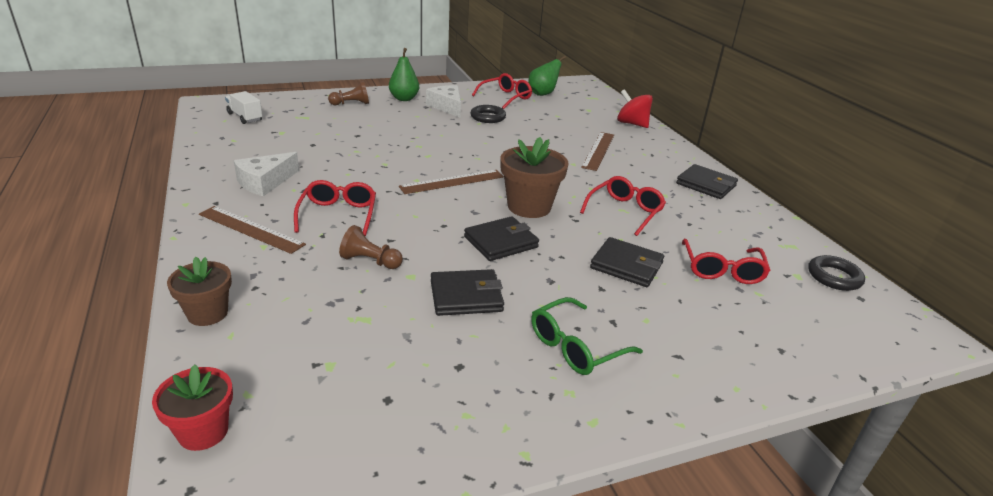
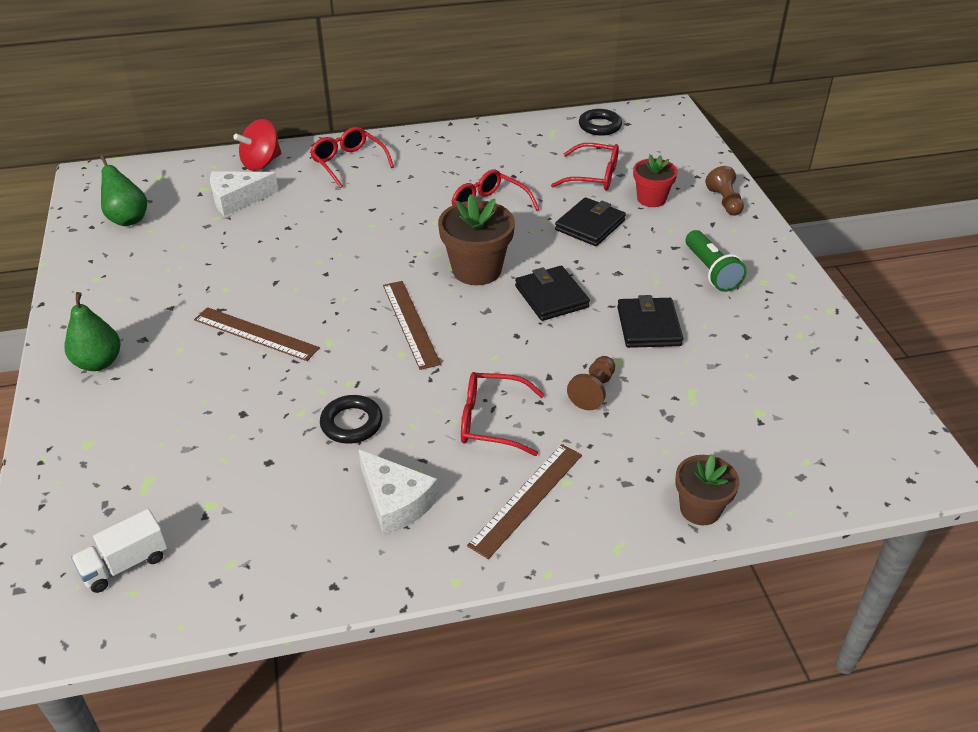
camera: 80 degrees left, 10 degrees up
red flower pot [152,364,233,451] -> red flower pot moved to [633,154,678,207]
brown pawn [328,81,369,105] -> brown pawn moved to [705,166,744,216]
white cheese [426,85,461,118] -> white cheese moved to [210,171,279,216]
black ring [471,105,506,123] -> black ring moved to [320,395,383,444]
red glasses [472,73,532,109] -> red glasses moved to [310,127,394,188]
green glasses [532,297,643,375] -> green flashlight [686,230,747,292]
brown ruler [581,132,614,171] -> brown ruler moved to [194,307,320,361]
black wallet [676,164,738,199] -> none

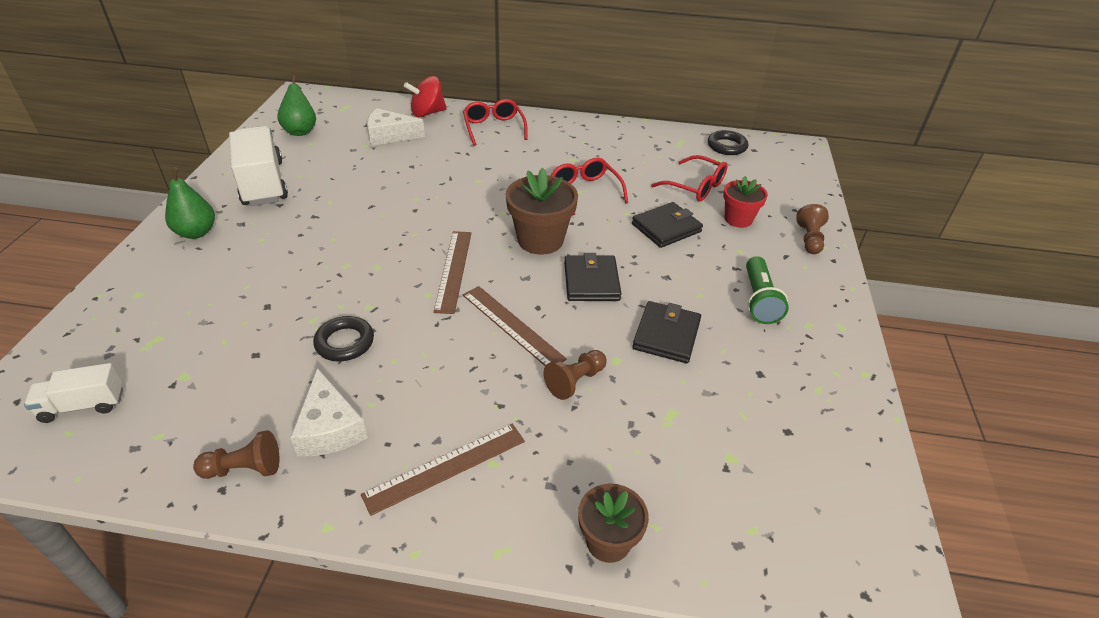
camera: 20 degrees right, 0 degrees up
brown ruler [194,307,320,361] -> brown ruler moved to [463,286,567,366]
red glasses [461,372,545,456] -> none
none -> brown pawn [193,430,280,479]
none -> white truck [229,126,288,206]

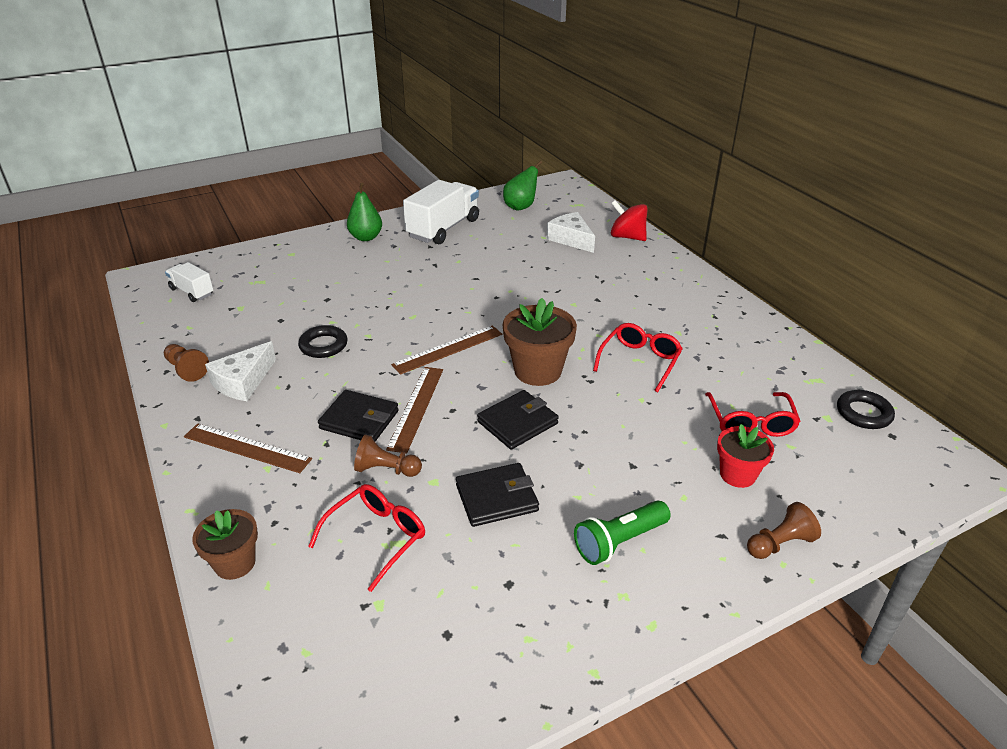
camera: 55 degrees right, 5 degrees down
red glasses [463,99,528,146] -> red glasses moved to [308,484,425,592]
black wallet [632,202,703,248] -> black wallet moved to [318,390,399,442]

